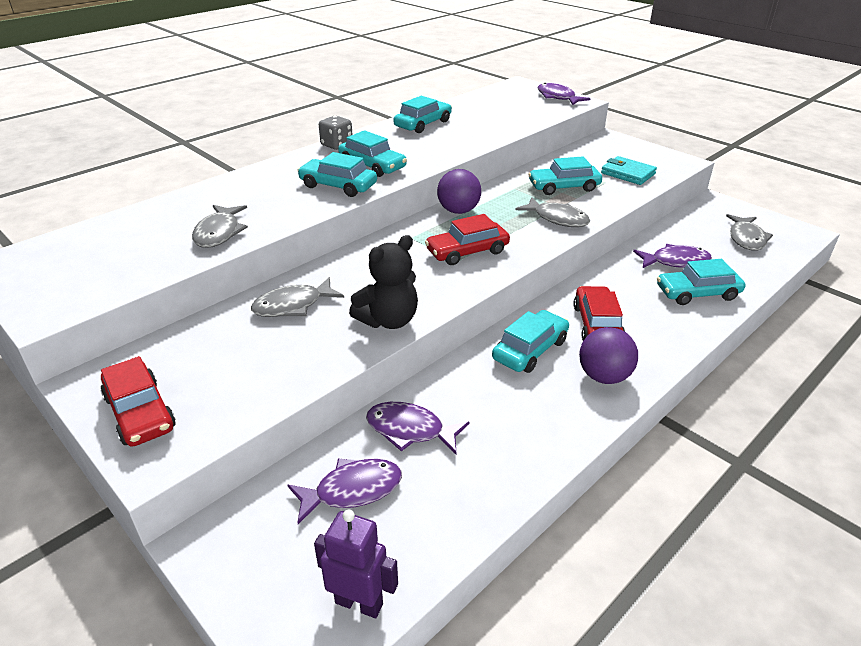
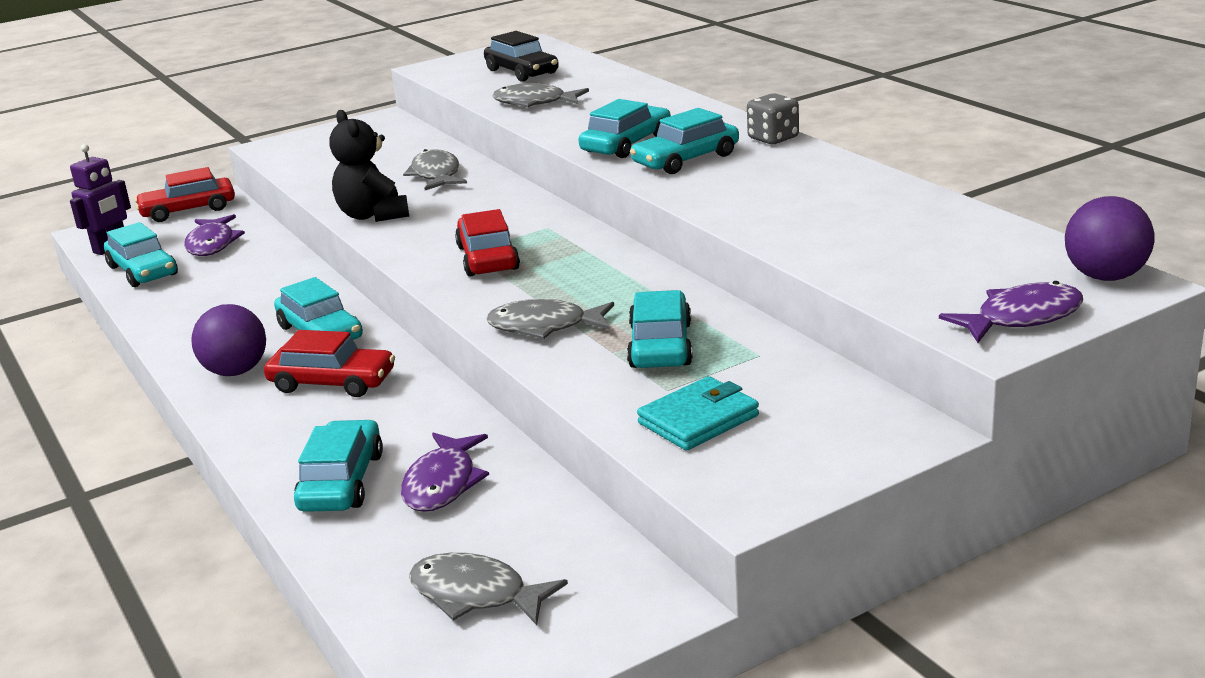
camera: 105 degrees right, 10 degrees down
red car [101,356,176,447] -> red car moved to [135,167,235,222]
purple fish [366,402,470,454] -> none
turquoise car [393,96,452,133] -> turquoise car moved to [104,222,178,287]
purple ball [437,169,481,214] -> purple ball moved to [1065,196,1154,281]
grey fish [516,197,590,227] -> grey fish turned 45 degrees clockwise [486,299,614,339]
none -> black car [484,31,559,82]

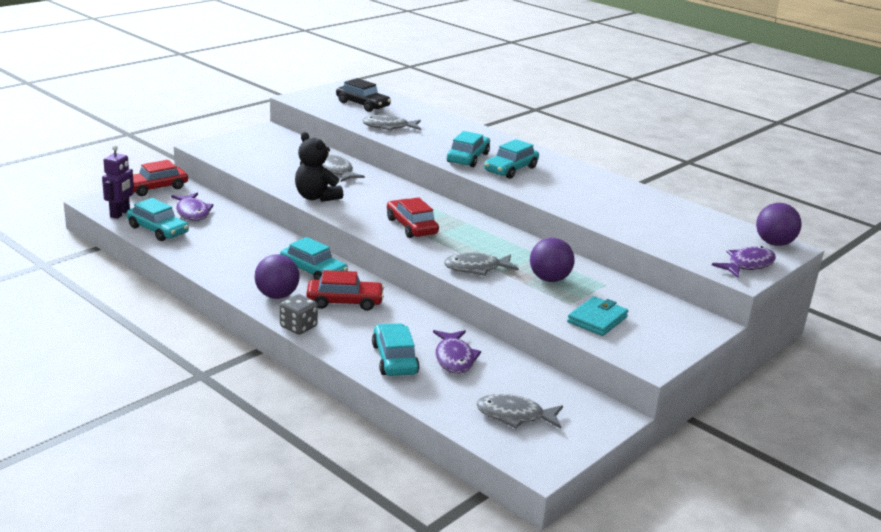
camera: 20 degrees left, 0 degrees up
turquoise car [627,290,693,368] -> purple ball [530,238,575,282]
grey dice [747,93,799,144] -> grey dice moved to [280,294,318,335]

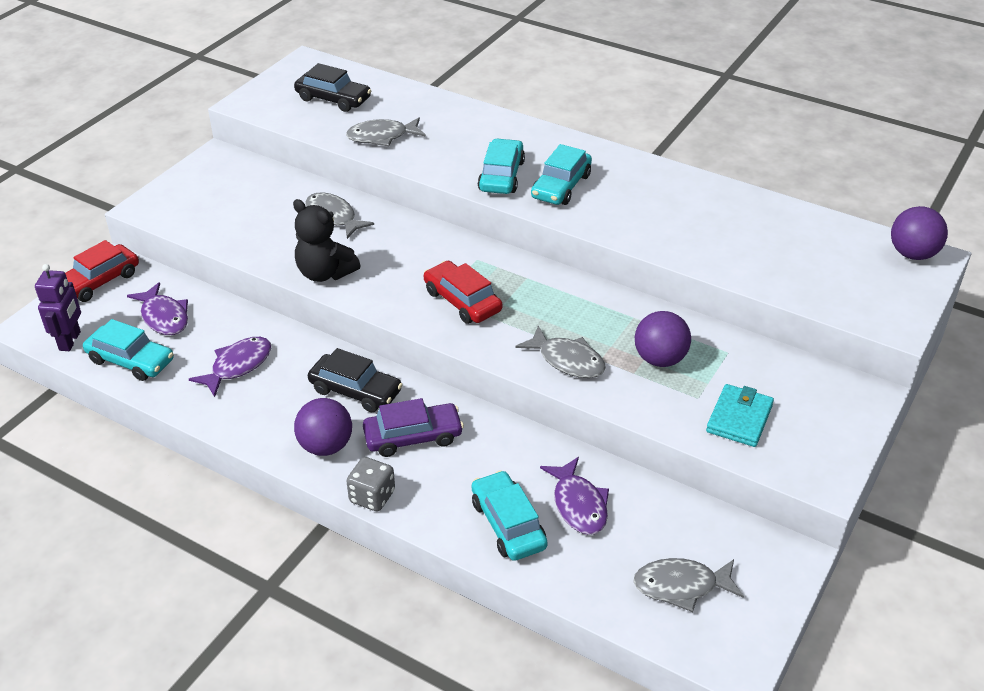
camera: 10 degrees left, 15 degrees up
turquoise car [280,237,348,280] -> black car [308,348,403,412]
red car [306,270,384,311] -> purple car [363,398,464,457]
grey fish [444,252,519,276] -> grey fish turned 120 degrees counterclockwise [515,326,606,378]
purple fish [712,246,776,278] -> purple fish moved to [189,337,271,397]

